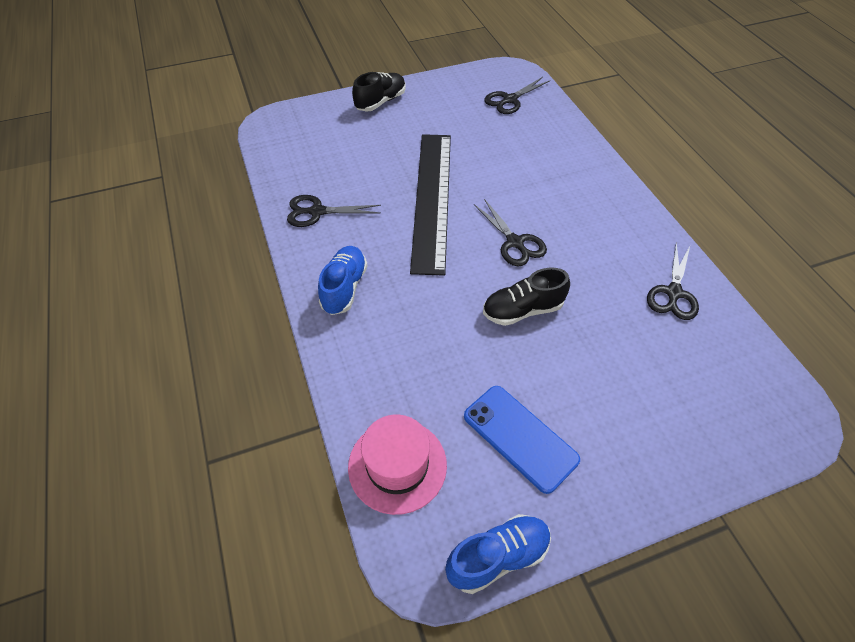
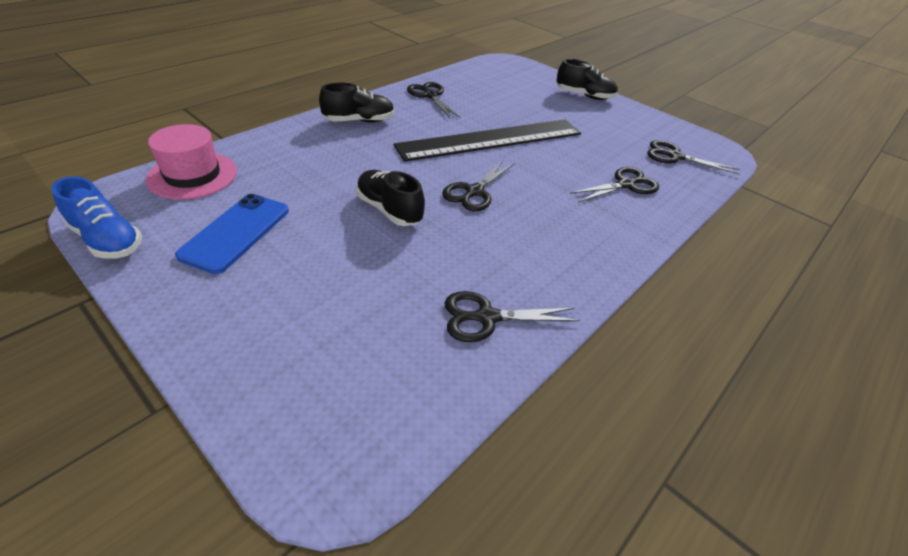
camera: 60 degrees right, 10 degrees down
blue shoe [318,246,368,315] -> black shoe [319,83,394,122]
none -> black scissors [570,167,659,202]

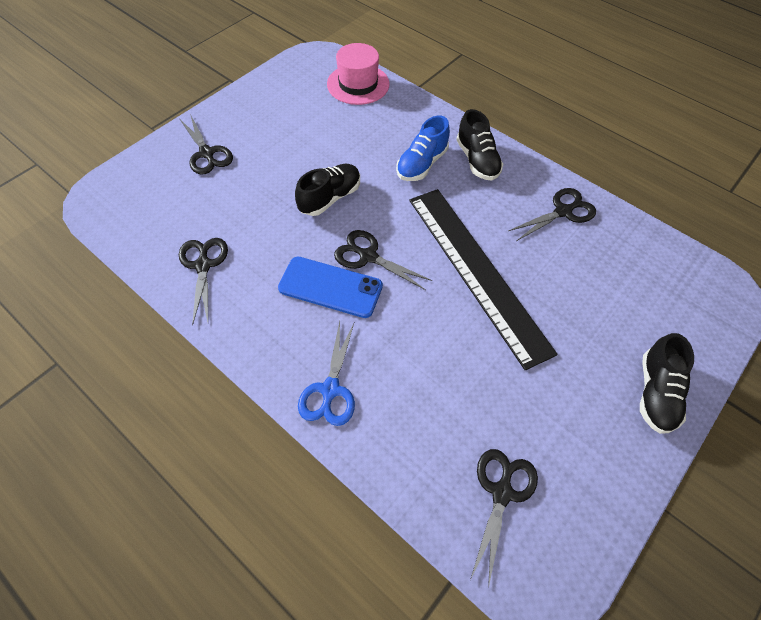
camera: 90 degrees right, 15 degrees up
blue shoe [52,176,142,259] -> blue shoe moved to [396,116,450,181]
blue phone [175,194,289,274] -> blue phone moved to [278,256,383,318]
black scissors [570,167,659,202] -> black scissors moved to [181,114,233,175]
none -> blue scissors [298,321,355,426]

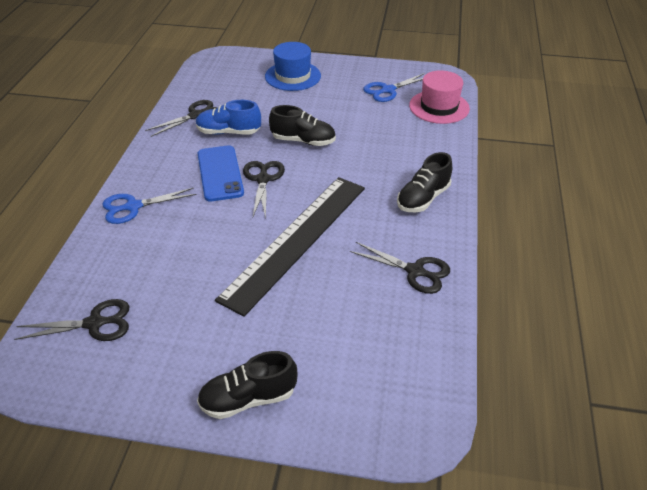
camera: 60 degrees right, 15 degrees down
black scissors [181,114,233,175] -> blue hat [265,42,321,91]
blue shoe [396,116,450,181] -> blue shoe moved to [196,100,261,134]
none -> blue scissors [363,73,425,102]

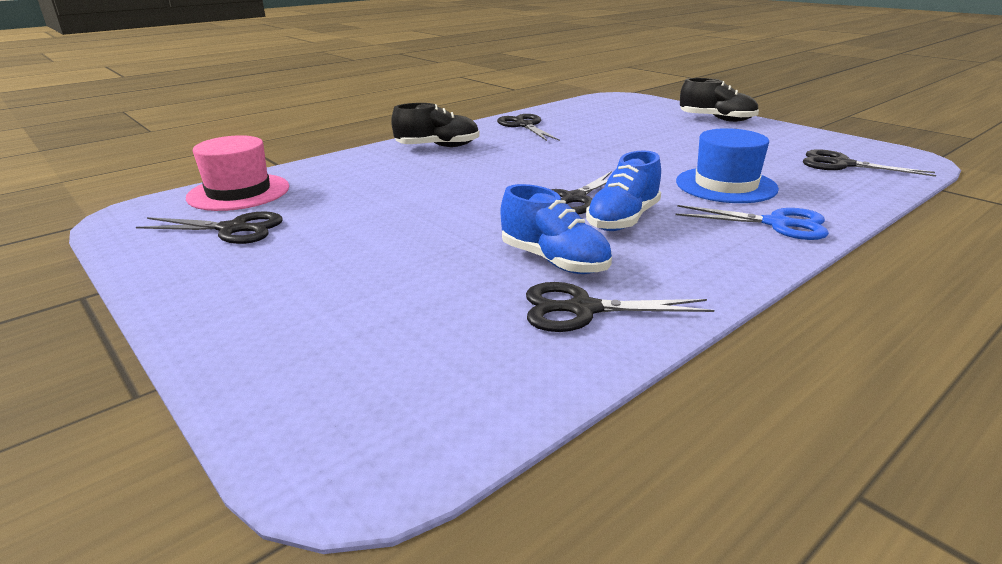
camera: 140 degrees left, 15 degrees down
blue phone [197,145,244,202] -> blue shoe [586,150,661,231]
black ruler [215,177,365,317] -> none
blue hat [265,42,321,91] -> blue hat moved to [676,128,779,203]
black shoe [269,105,336,146] -> none
blue scissors [363,73,425,102] -> black scissors [136,212,283,244]

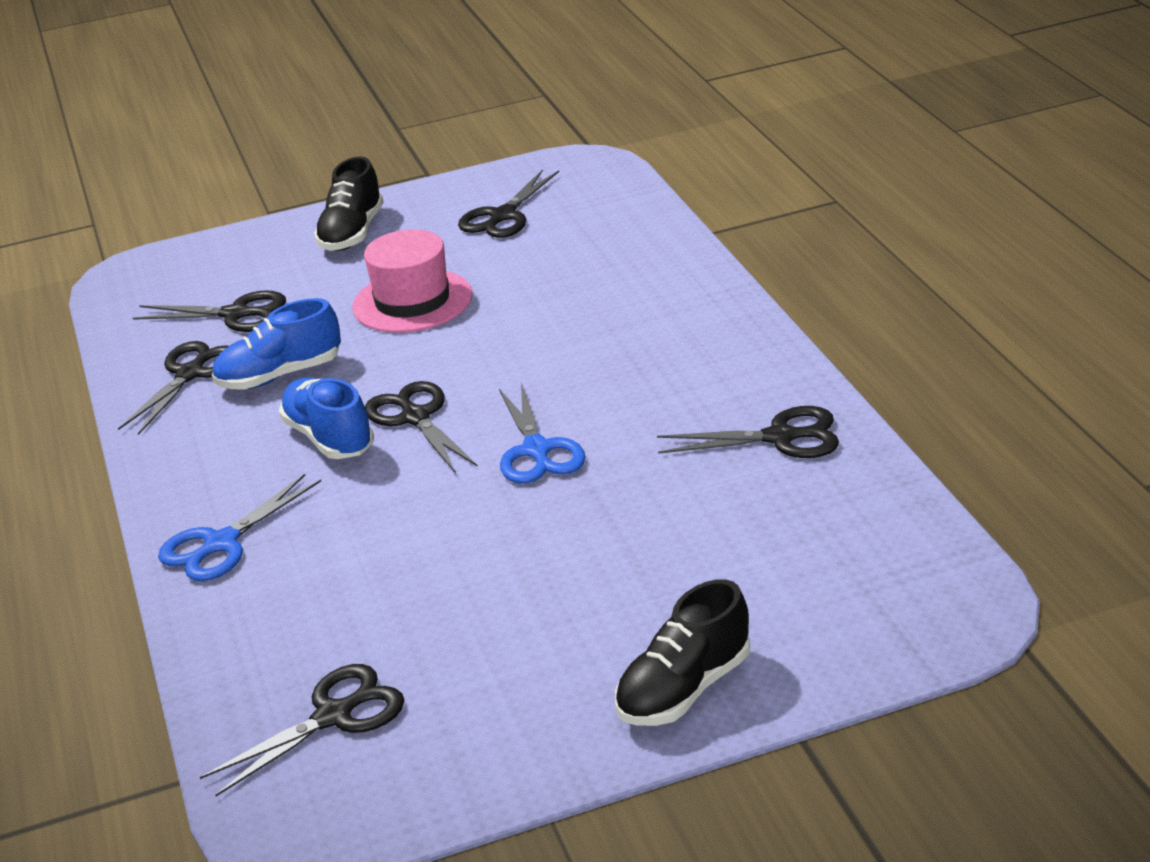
camera: 115 degrees right, 5 degrees up
pink hat [186,135,289,211] -> pink hat moved to [352,229,472,333]
black shoe [391,103,480,147] -> black shoe moved to [314,156,383,251]
blue hat [676,128,779,203] -> none
none -> black scissors [133,290,286,332]
none -> blue scissors [499,382,586,483]

